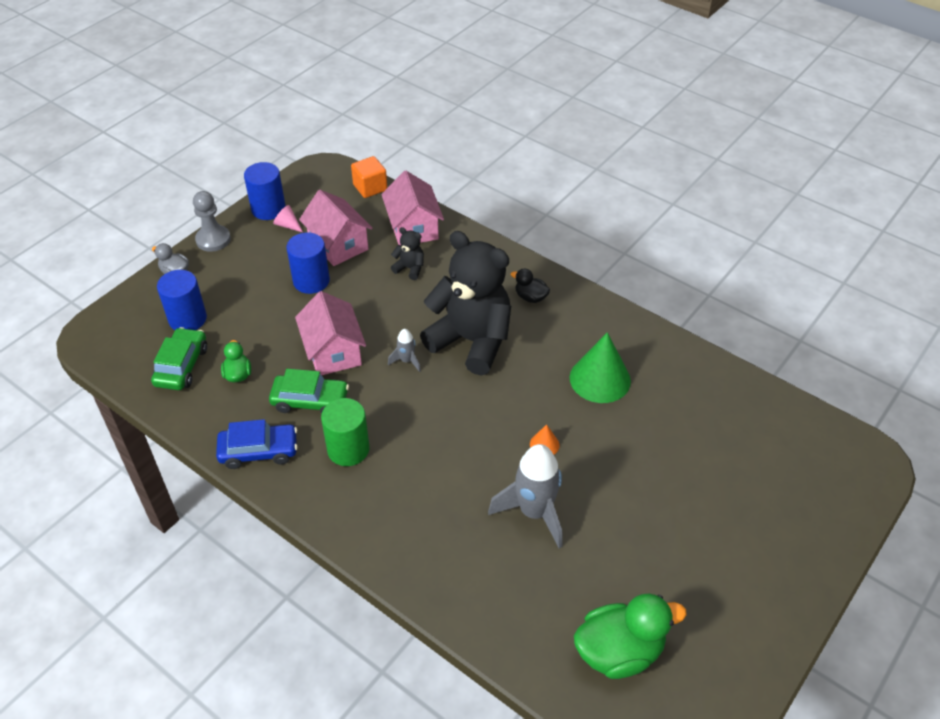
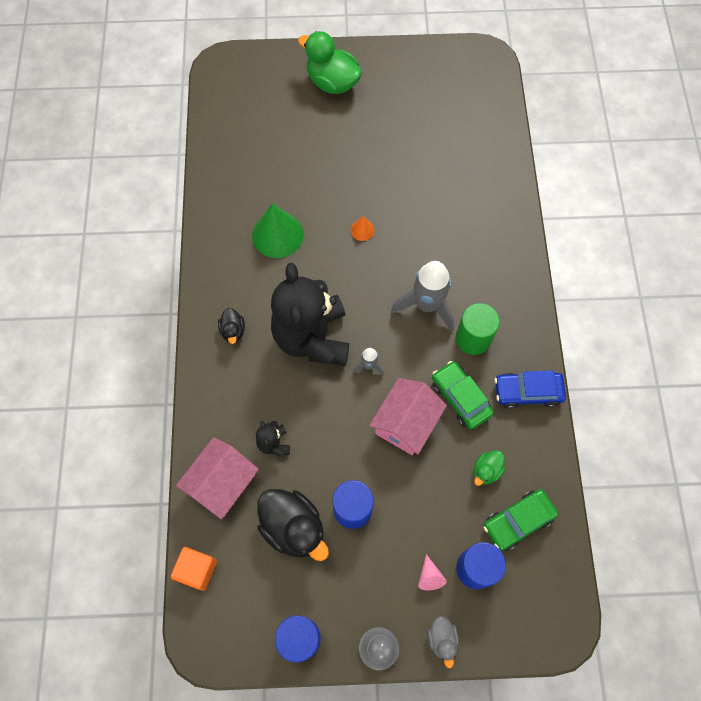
camera: 130 degrees left, 20 degrees up
blue car [216,419,298,469] -> blue car turned 45 degrees counterclockwise [495,371,566,409]
pink cone [273,205,303,232] -> pink cone moved to [418,554,447,591]
pink house [299,190,373,266] -> black duck [257,489,329,561]
grey rocket [488,444,562,548] -> grey rocket moved to [391,261,454,332]
green duck [574,594,687,679] -> green duck moved to [298,31,362,94]

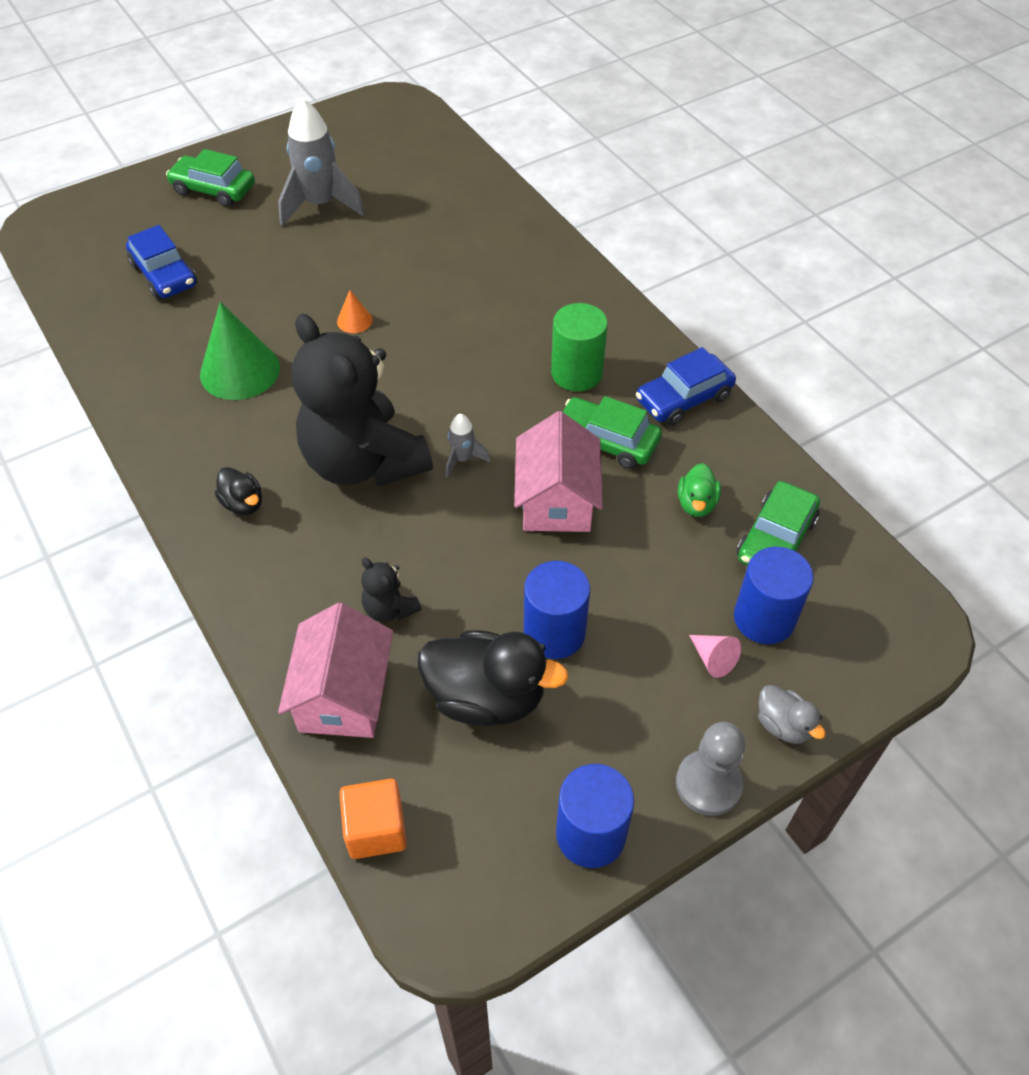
camera: 30 degrees left, 15 degrees down
green duck [298,31,362,94] -> green car [166,149,255,207]
grey rocket [391,261,454,332] -> grey rocket moved to [278,99,365,226]
none -> blue car [126,225,197,299]

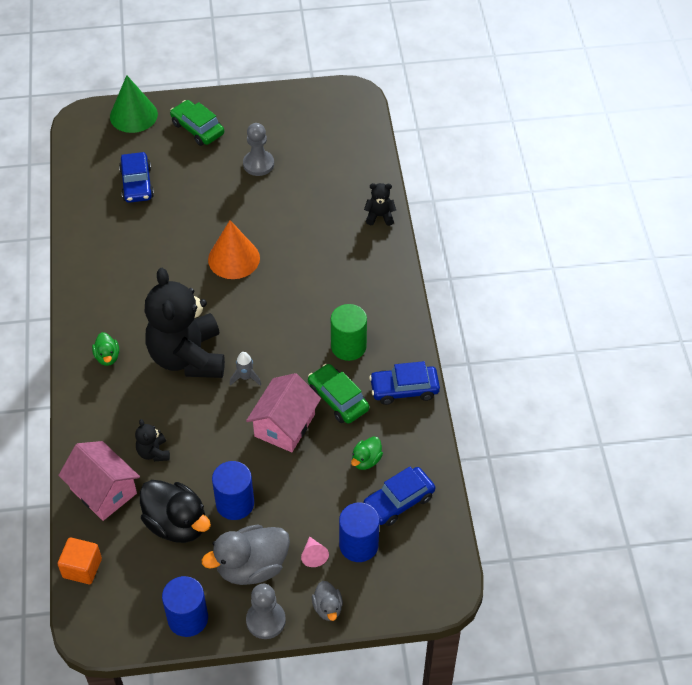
camera: 25 degrees right, 0 degrees up
green cone [200,302,280,400] -> green cone moved to [110,75,158,133]
black duck [215,467,262,515] -> green duck [92,332,119,366]
grey rocket [278,99,365,226] -> grey pawn [243,123,274,176]
pink house [278,603,393,738] -> pink house turned 75 degrees counterclockwise [58,441,140,521]
orange cone [337,290,373,333] -> orange cone [208,220,260,279], size x2.16
green car [737,481,820,566] -> blue car [364,466,435,526]
none -> grey duck [202,524,290,585]
none -> black teddy bear [364,183,396,226]

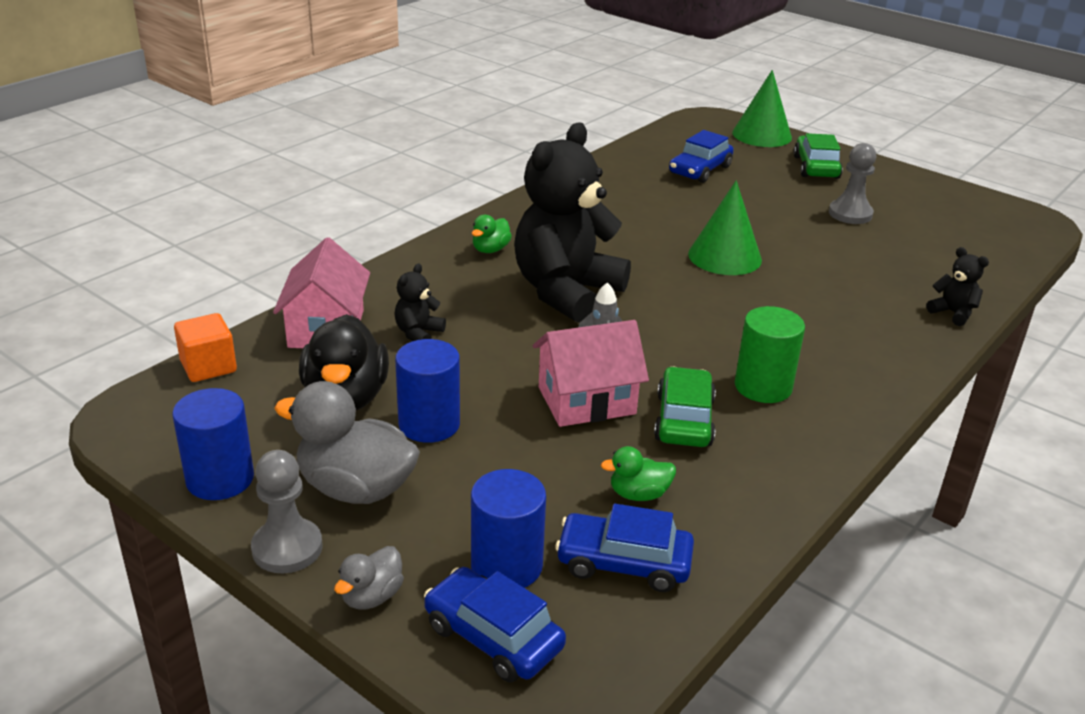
camera: 45 degrees right, 20 degrees down
orange cone [208,220,260,279] -> green cone [688,180,762,275]
pink cone [301,536,329,567] -> none
blue car [369,361,440,405] -> blue car moved to [424,567,566,682]

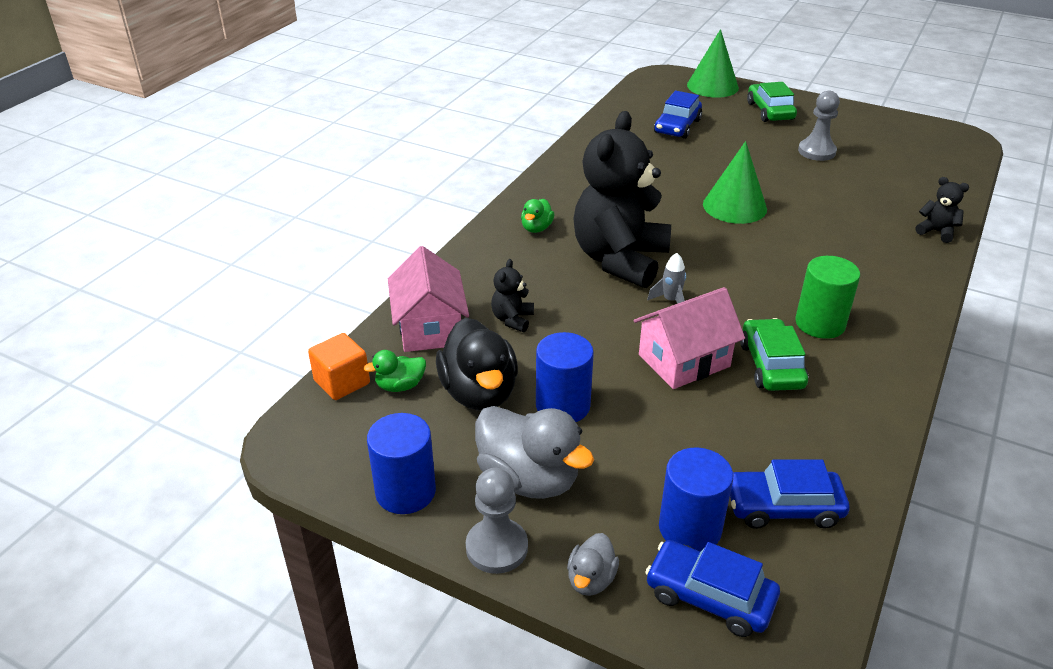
camera: 10 degrees left, 5 degrees up
grey duck [274,381,420,504] -> grey duck turned 150 degrees counterclockwise [475,406,594,499]
green duck [601,446,676,501] -> green duck moved to [364,350,426,392]

